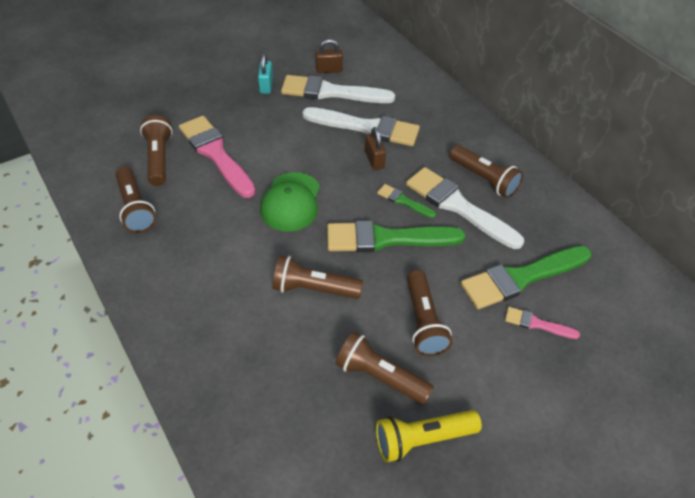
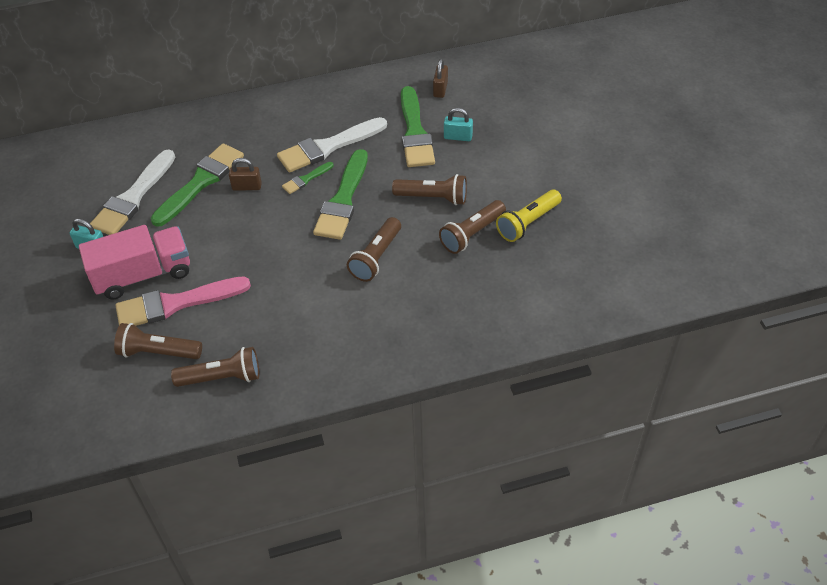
camera: 70 degrees left, 0 degrees up
green cap [260,172,320,232] -> none
white brush [302,107,420,146] -> green brush [151,143,244,227]
brown padlock [316,39,343,73] -> brown padlock moved to [433,59,448,98]
yellow flashlight [376,410,482,462] -> yellow flashlight turned 45 degrees clockwise [496,190,562,242]
brown flashlight [449,145,523,198] -> none
pink brush [505,307,580,339] -> turquoise padlock [444,108,473,141]
none -> pink truck [79,225,190,300]

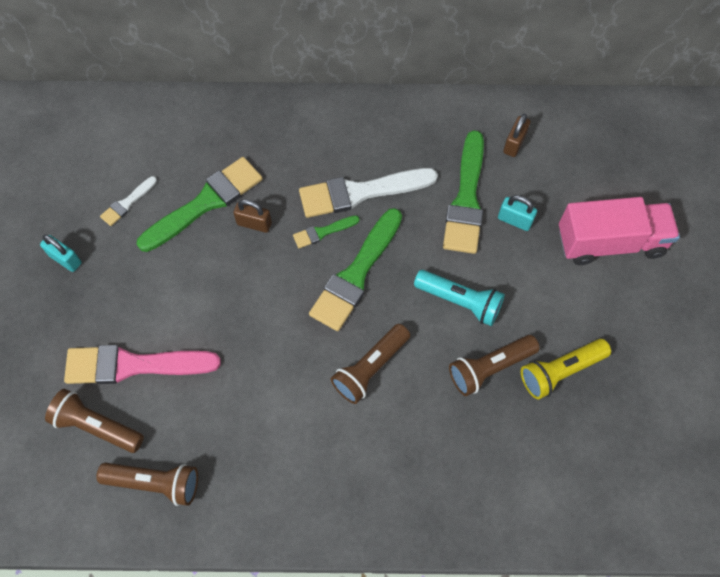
camera: 15 degrees right, 15 degrees up
pink truck [79,225,190,300] -> pink truck moved to [559,197,680,265]
white brush [90,150,175,235] -> white brush [100,176,157,226], size x0.48
brown flashlight [392,174,467,205] -> turquoise flashlight [414,270,505,326]

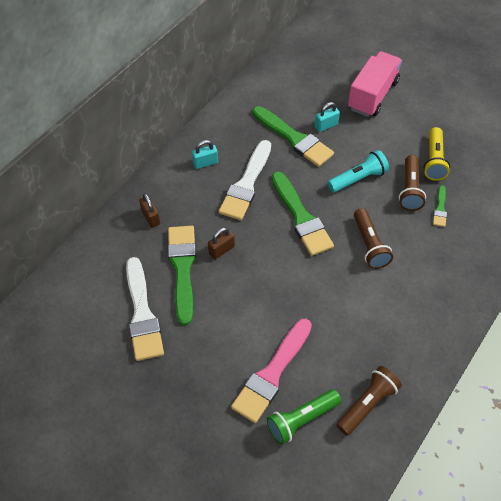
camera: 55 degrees left, 10 degrees down
turquoise padlock [40,235,82,272] -> turquoise padlock moved to [192,140,218,169]
brown flashlight [45,389,144,453] -> green flashlight [267,389,341,445]
white brush [100,176,157,226] -> white brush [126,257,164,361], size x2.07
green brush [293,215,360,248] -> green brush moved to [433,185,447,227]
brown padlock [503,114,530,157] -> brown padlock moved to [139,194,160,228]

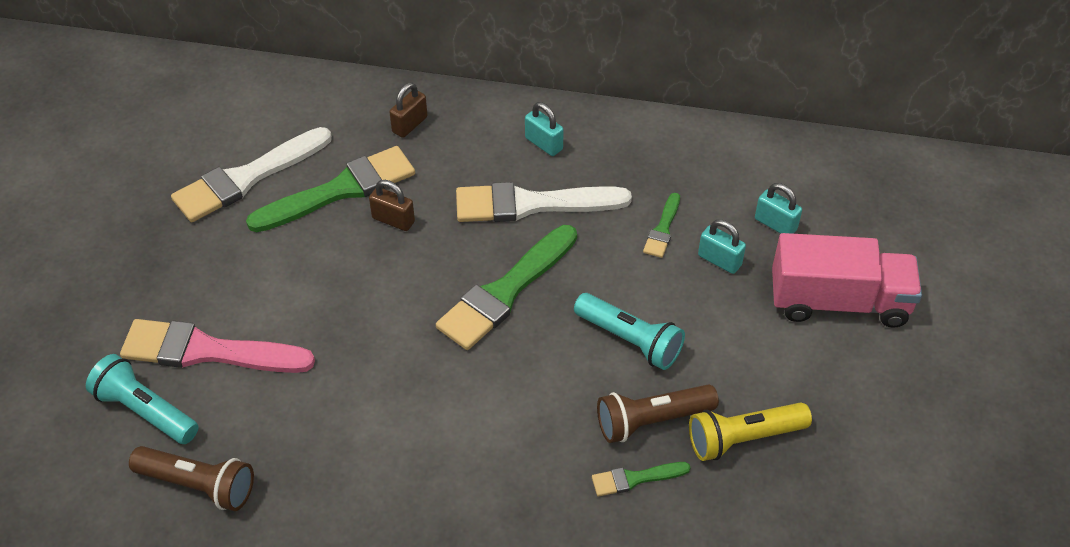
camera: 65 degrees right, 5 degrees down
green brush [253,106,334,167] -> green brush [643,193,680,258], size x0.48
green flashlight [267,389,341,445] -> turquoise flashlight [86,354,199,444]
brown flashlight [354,208,393,269] -> none
none -> turquoise padlock [755,183,802,234]

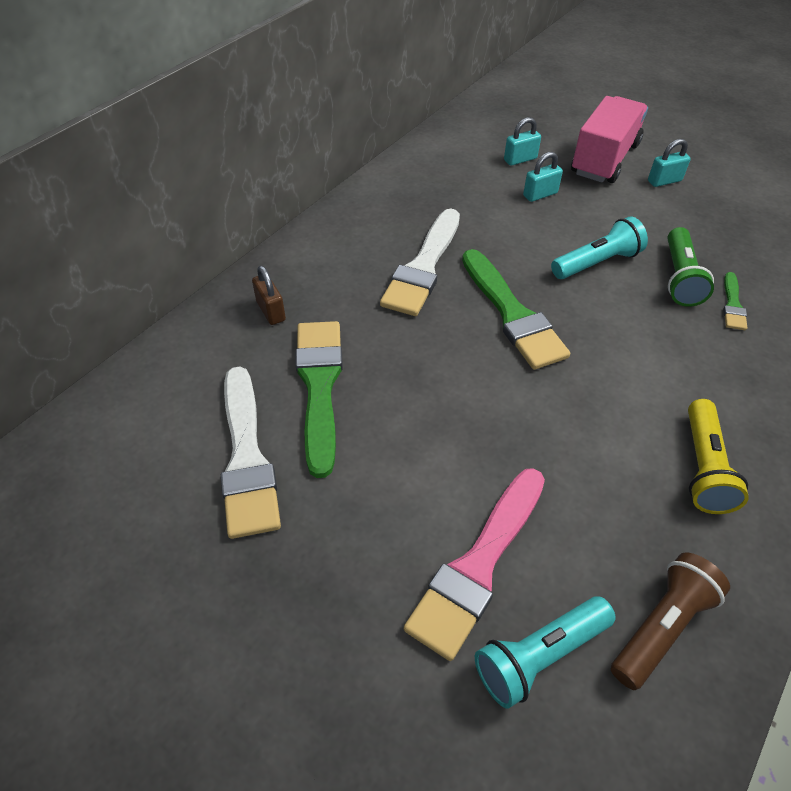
camera: 65 degrees left, 0 degrees up
brown padlock [369,180,415,231] -> none
turquoise padlock [525,102,564,156] -> turquoise padlock moved to [648,139,691,187]
brown flashlight [597,384,719,443] -> green flashlight [667,227,714,307]
green brush [643,193,680,258] -> none
yellow flashlight [689,402,812,461] -> yellow flashlight moved to [688,399,749,514]

